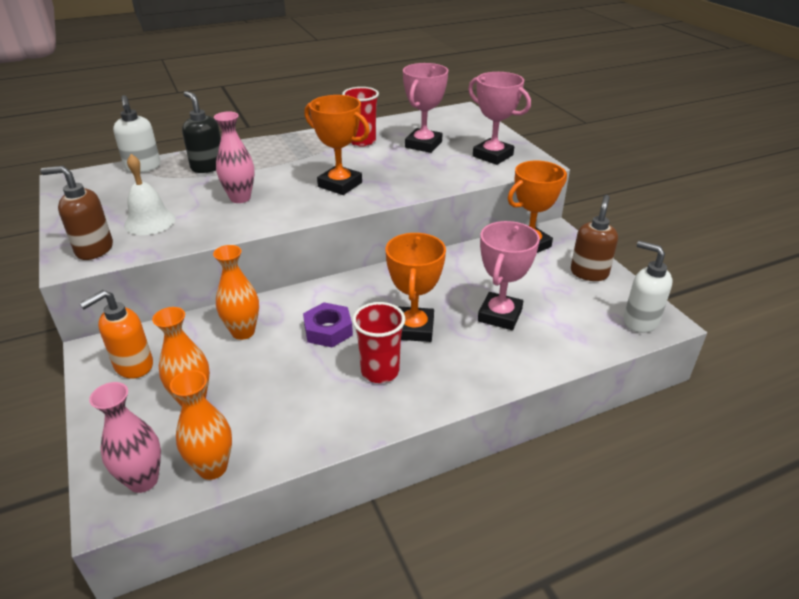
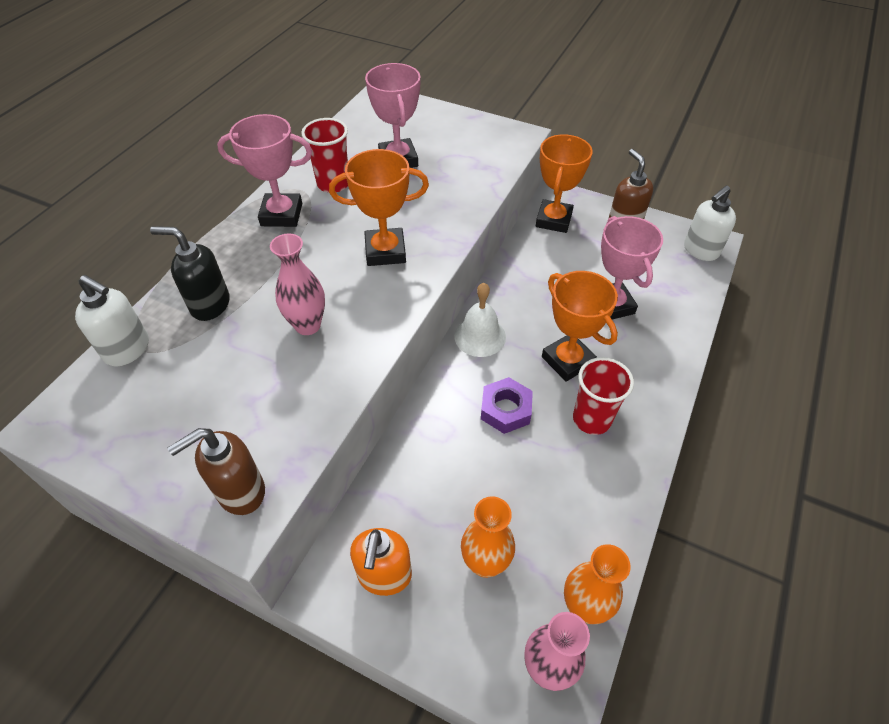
camera: 40 degrees left, 15 degrees up
white bell [124,154,176,235] -> white bell moved to [454,283,506,357]
orange vase [213,245,259,340] -> none
pink trophy [468,72,531,165] -> pink trophy moved to [217,114,312,227]
white soap dispenser [623,241,673,333] -> white soap dispenser turned 45 degrees counterclockwise [684,185,736,261]

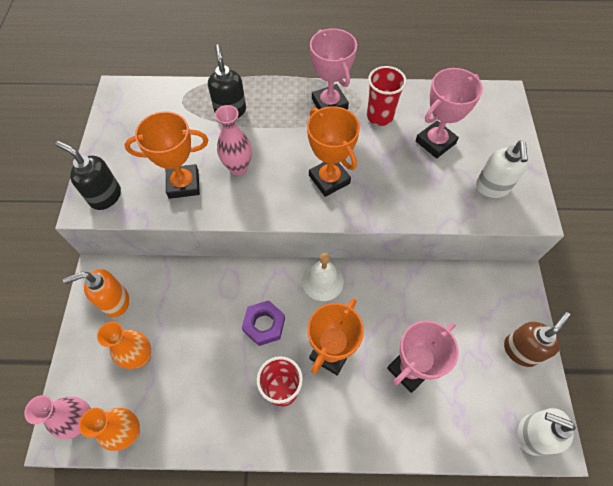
camera: 65 degrees right, 10 degrees up
white soap dispenser [75,275,149,366] -> white soap dispenser moved to [476,141,528,198]
brown soap dispenser [167,428,265,515] -> black soap dispenser [55,141,121,210]
orange trophy [536,134,593,233] -> orange trophy moved to [125,111,208,199]

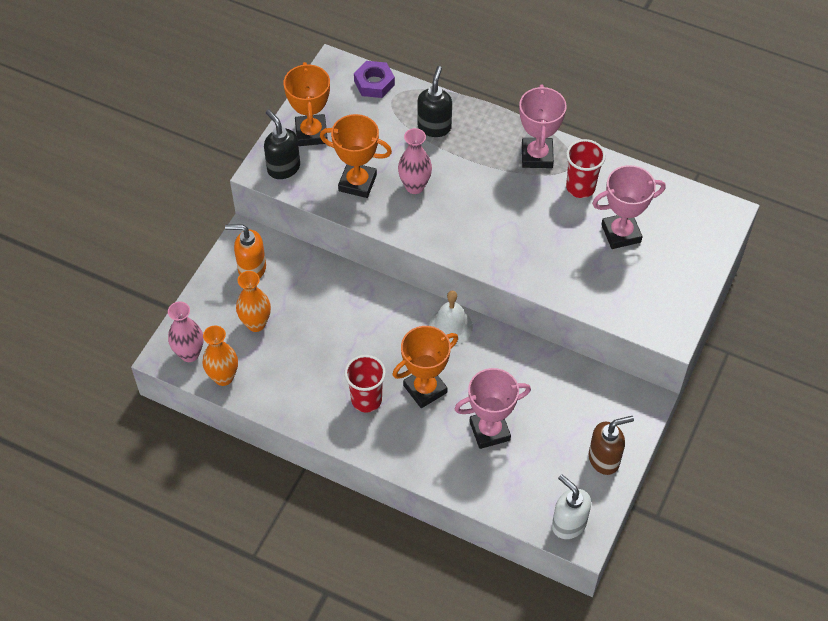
camera: 25 degrees right, 5 degrees down
purple nut [242,300,285,346] -> purple nut moved to [354,61,395,98]
orange trophy [307,106,360,197] -> orange trophy moved to [283,62,330,146]
white soap dispenser [476,141,528,198] -> none

